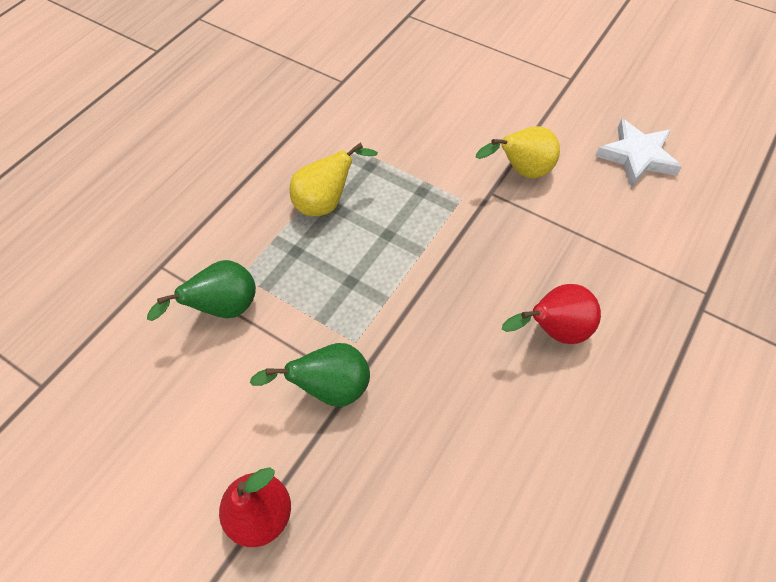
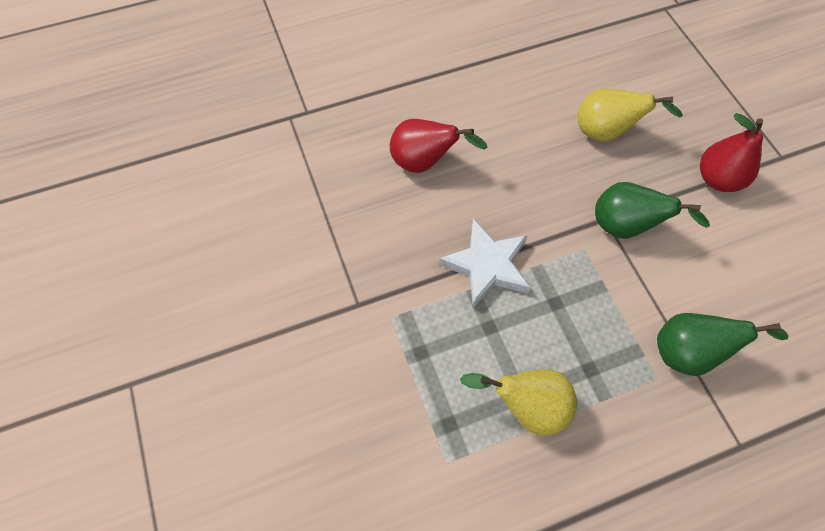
camera: 145 degrees left, 5 degrees up
yellow pear [476,126,560,178] -> yellow pear moved to [577,89,683,142]
white star [595,119,682,187] -> white star moved to [439,219,531,308]

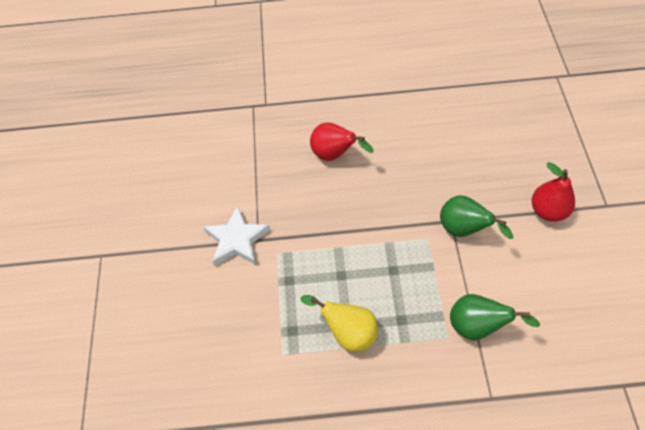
camera: 20 degrees right, 5 degrees down
white star [439,219,531,308] -> white star moved to [204,205,270,266]
yellow pear [577,89,683,142] -> none

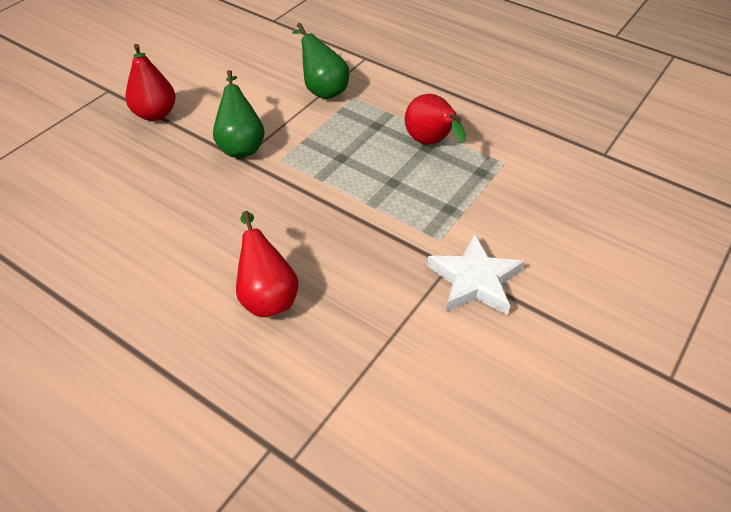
camera: 145 degrees left, 10 degrees down
yellow pear [301,295,378,352] -> red pear [405,94,466,144]

